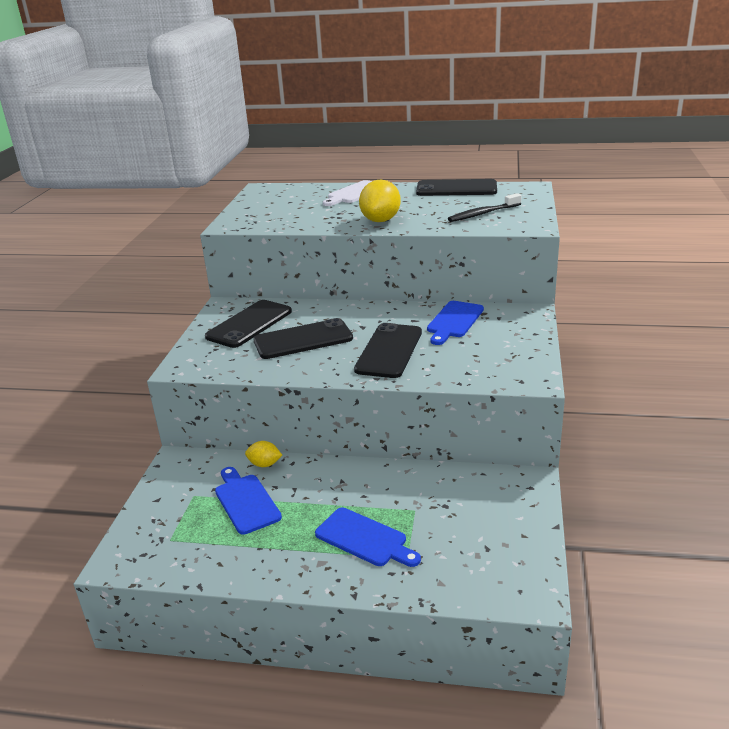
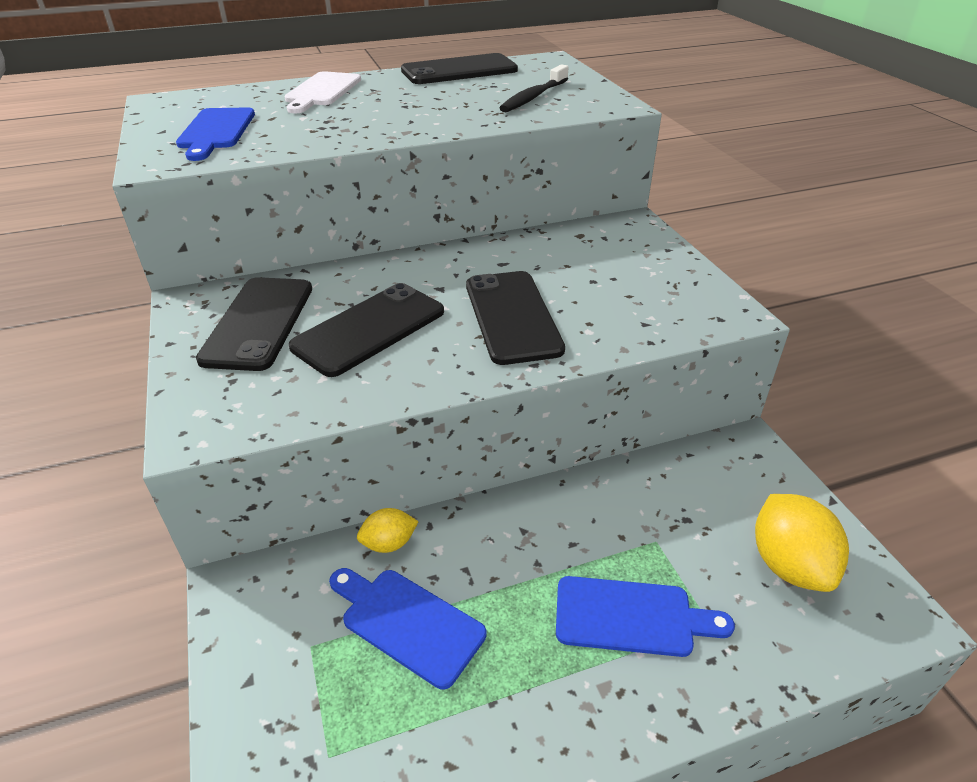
camera: 30 degrees left, 10 degrees up
yellow lemon [359,180,401,222] -> yellow lemon moved to [755,494,849,592]
blue cutting board [427,301,484,345] -> blue cutting board moved to [176,108,255,161]

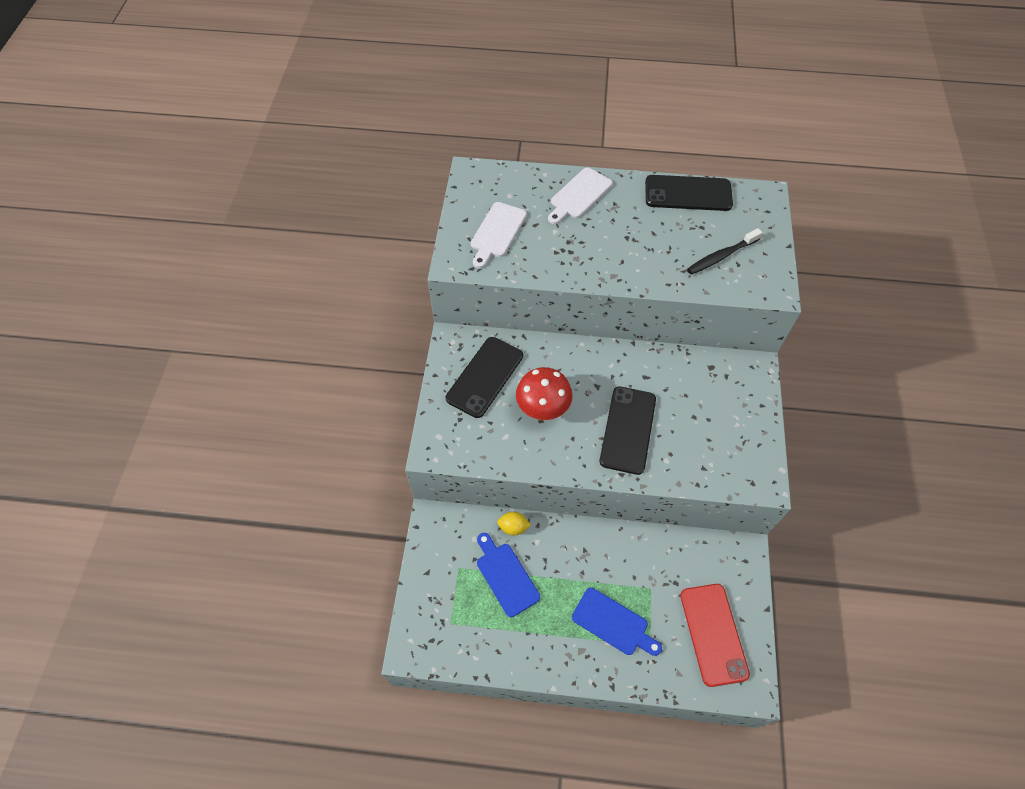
camera: 25 degrees right, 20 degrees up
blue cutting board [176,108,255,161] -> white cutting board [471,202,527,268]
black phone [289,283,444,377] -> red mushroom [516,367,572,420]
yellow lemon [755,494,849,592] -> red phone [680,584,750,687]

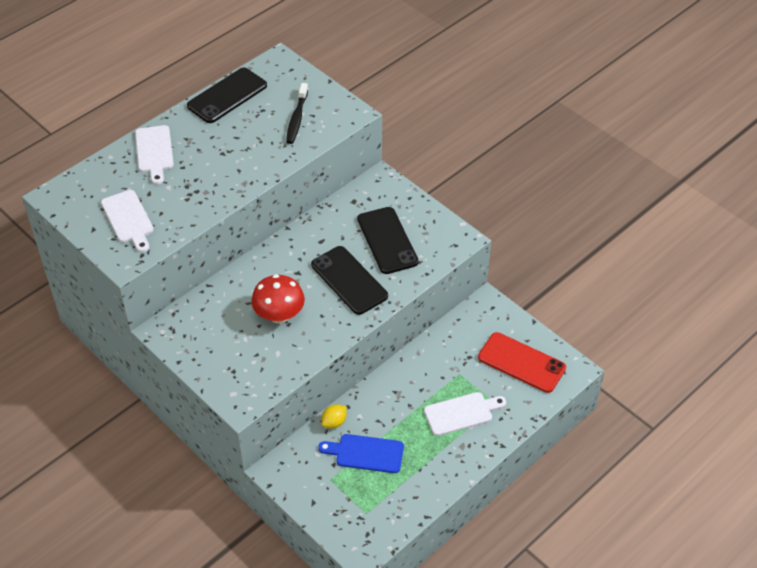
camera: 50 degrees left, 10 degrees down
black phone [446,337,523,418] -> black phone moved to [357,207,419,274]
blue cutting board [572,587,662,656] -> white cutting board [424,392,506,436]

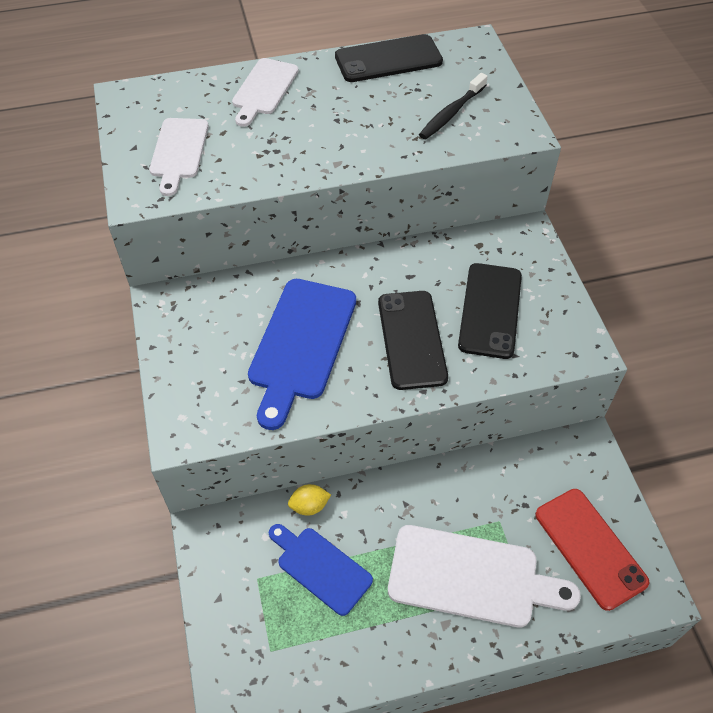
camera: 30 degrees right, 5 degrees up
red mushroom [251,274,305,323] -> blue cutting board [248,279,356,430]
white cutting board [424,392,506,436] -> white cutting board [388,525,581,627], size x1.59

